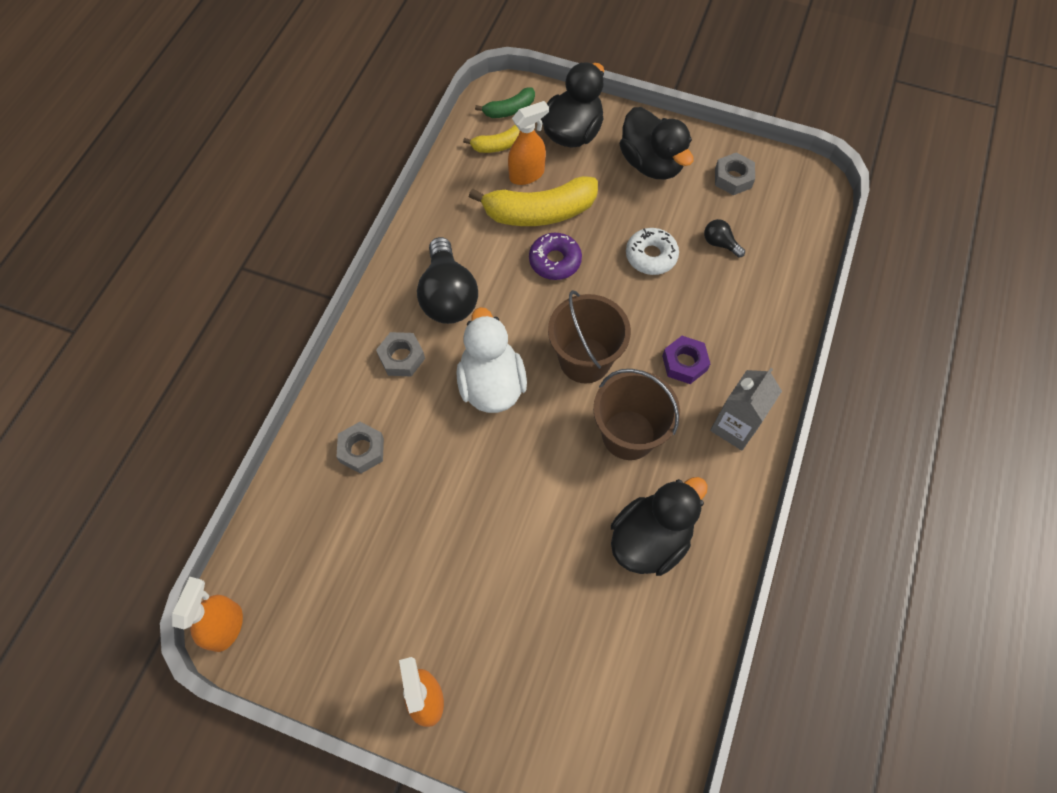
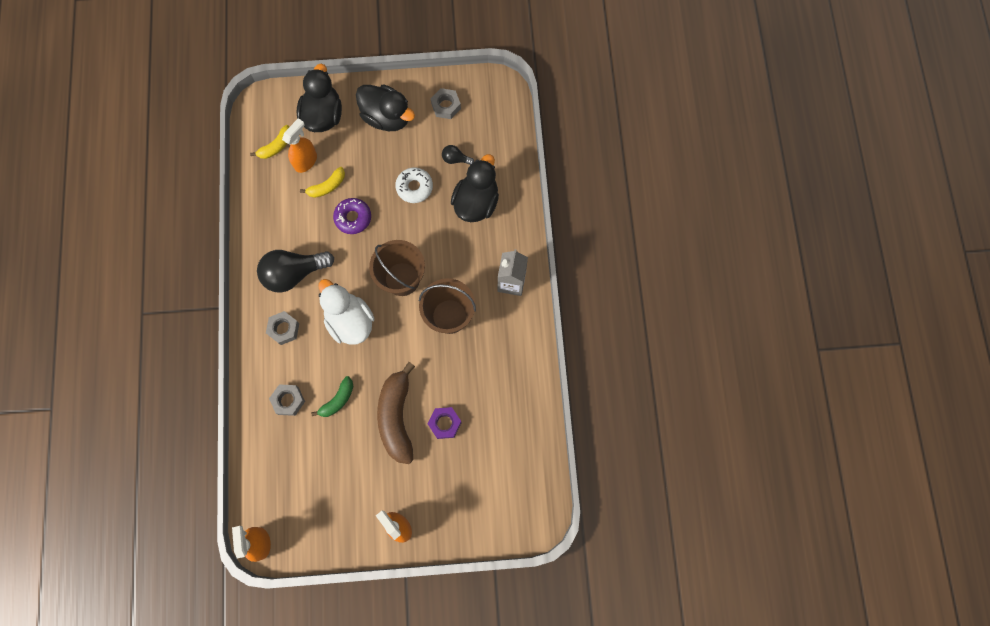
camera: 25 degrees left, 10 degrees up
black light bulb [417,237,478,324] -> black light bulb turned 105 degrees clockwise [257,250,334,293]
yellow banana [469,176,598,226] -> yellow banana [300,167,345,198], size x0.52
green banana [475,87,535,118] -> green banana moved to [311,376,353,417]
black duck [611,477,708,576] -> black duck moved to [451,154,499,222]
purple nut [662,336,710,384] -> purple nut moved to [427,407,462,439]
none -> brown banana [377,362,415,464]

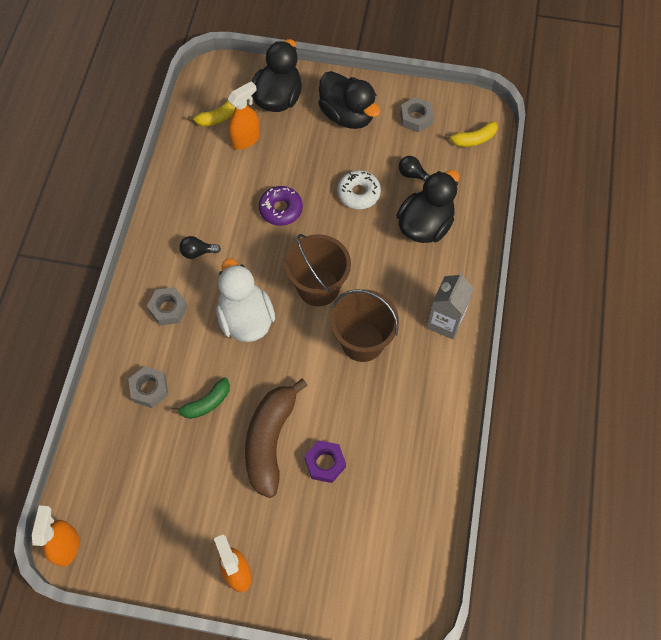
camera: 15 degrees right, 10 degrees down
black light bulb [257,250,334,293] -> black light bulb [179,236,221,259], size x0.46
yellow banana [300,167,345,198] -> yellow banana moved to [444,122,498,147]

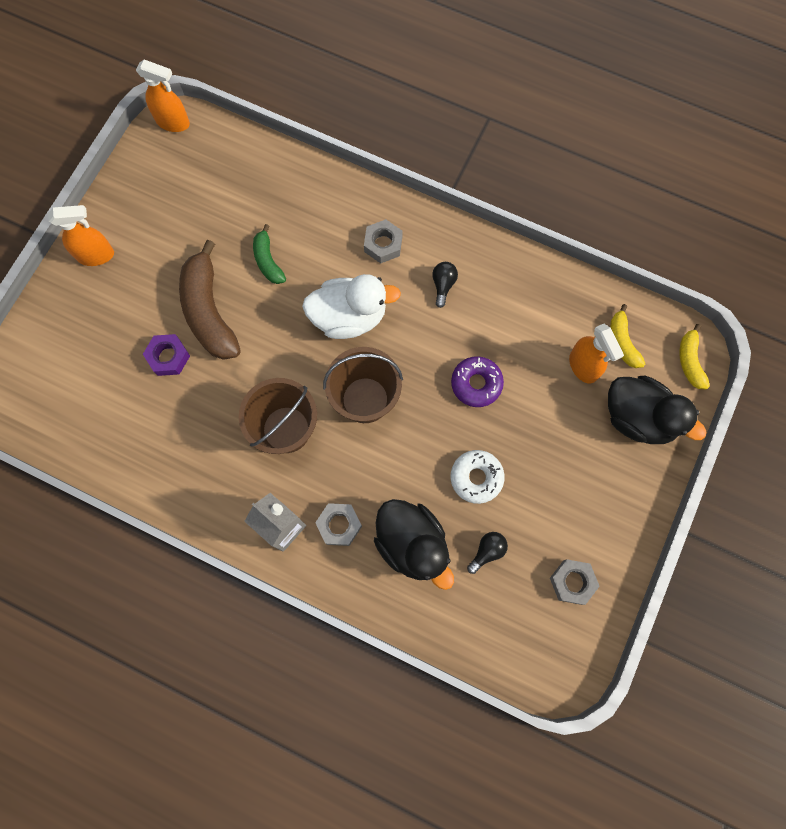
camera: 105 degrees right, 10 degrees up
grey nut [128,366,168,408] -> grey nut moved to [315,503,362,546]
brown banana [245,379,308,498] -> brown banana turned 135 degrees counterclockwise [179,240,241,360]
black duck [318,71,380,129] -> none
yellow banana [444,122,498,147] -> yellow banana moved to [679,324,710,389]

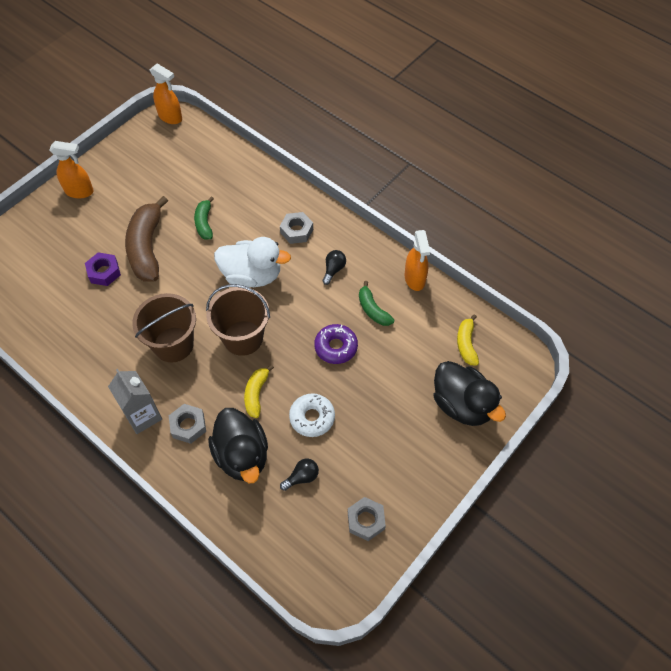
camera: 15 degrees right, 15 degrees down
orange spray bottle [569,324,624,384] -> orange spray bottle moved to [405,230,430,291]
yellow banana [679,324,710,389] -> yellow banana moved to [244,365,274,418]
none -> green banana [359,281,394,326]

